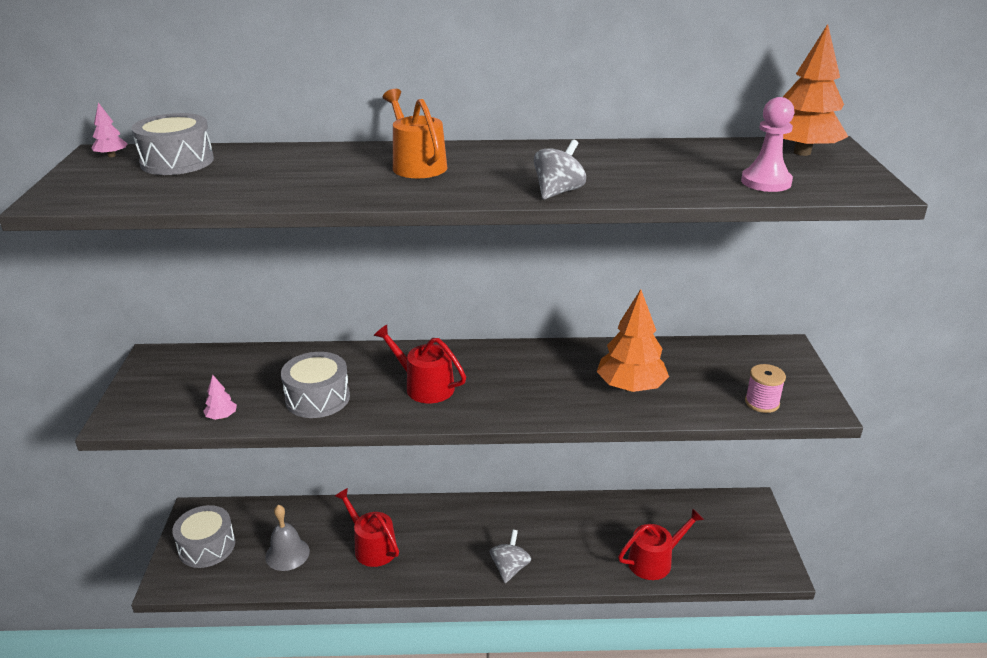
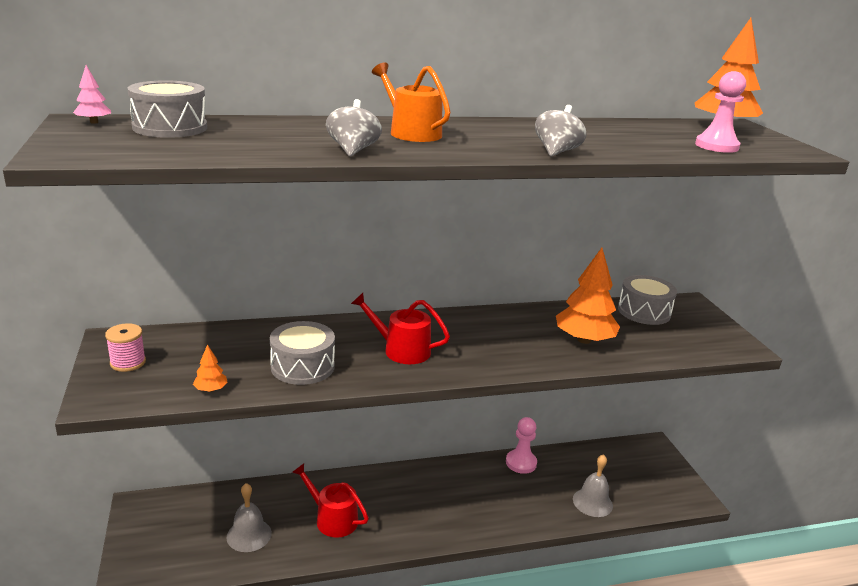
camera: 15 degrees left, 5 degrees down
grey drum [172,505,235,568] -> grey drum moved to [618,275,677,325]
pink tree [203,375,237,420] -> orange tree [193,344,228,392]
grey spinning top [490,530,531,583] -> grey spinning top moved to [326,99,382,157]
red watering can [618,508,704,580] -> grey bell [573,454,613,517]
pink spool [745,364,786,413] -> pink spool moved to [105,323,146,372]
none -> pink pawn [506,417,537,474]

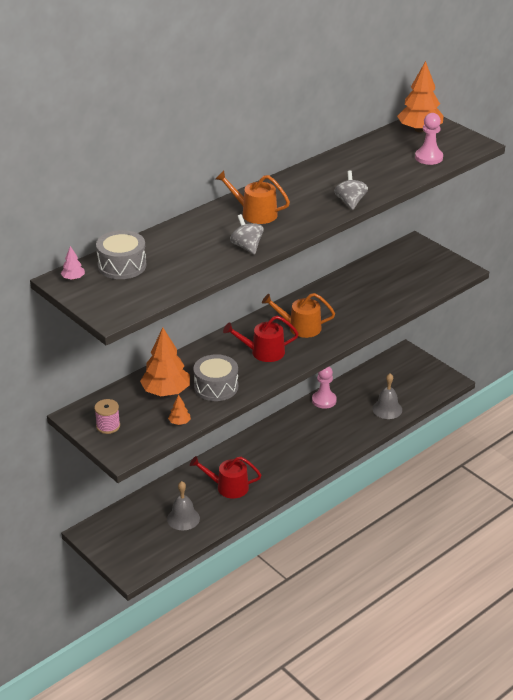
camera: 25 degrees left, 10 degrees up
orange tree [556,248,620,344] -> orange tree moved to [140,328,190,396]
grey drum [618,275,677,325] -> none
none -> orange watering can [262,293,335,338]

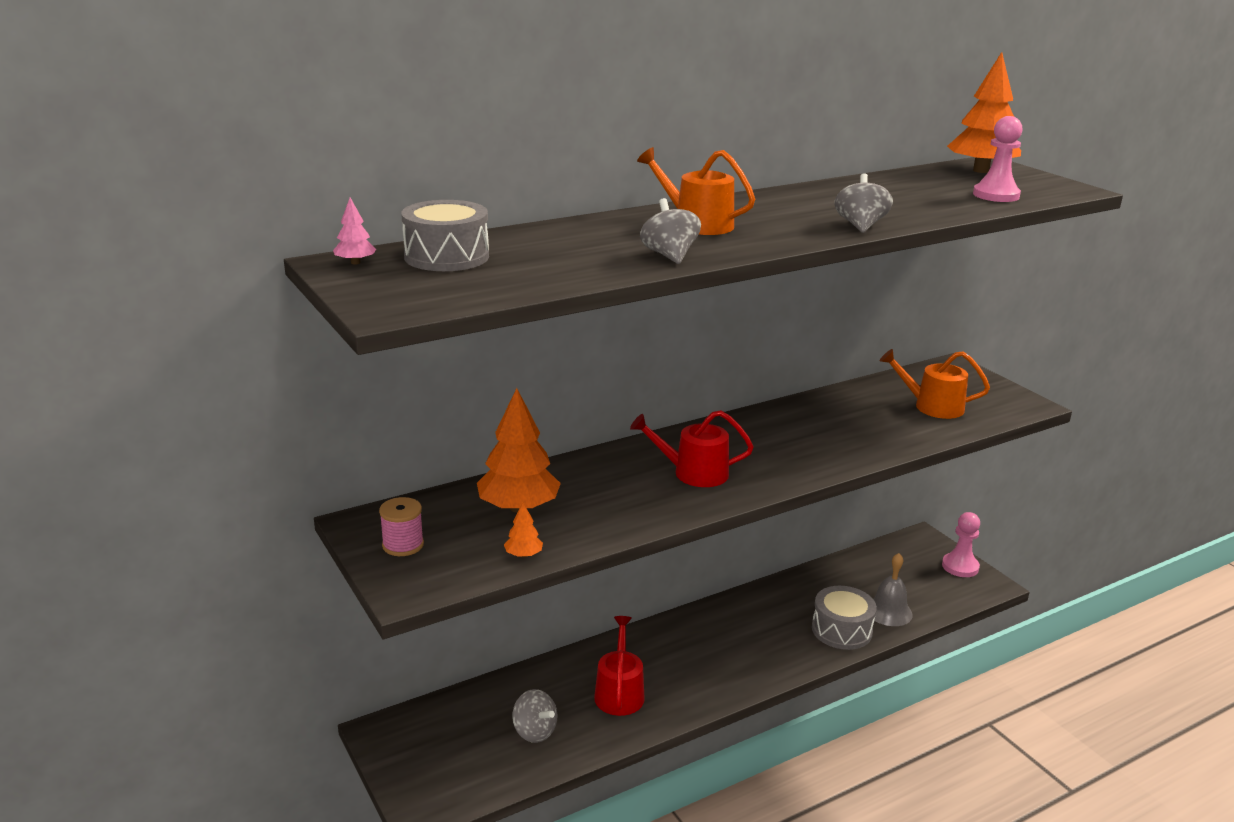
camera: 10 degrees right, 10 degrees down
grey bell [167,481,200,530] -> grey spinning top [512,689,557,743]
red watering can [190,456,261,498] -> red watering can turned 75 degrees clockwise [594,616,645,716]
grey drum [193,354,238,401] -> grey drum moved to [812,586,877,650]
orange watering can [262,293,335,338] -> orange watering can moved to [880,349,990,419]
pink pawn [312,366,337,409] -> pink pawn moved to [942,512,980,577]

